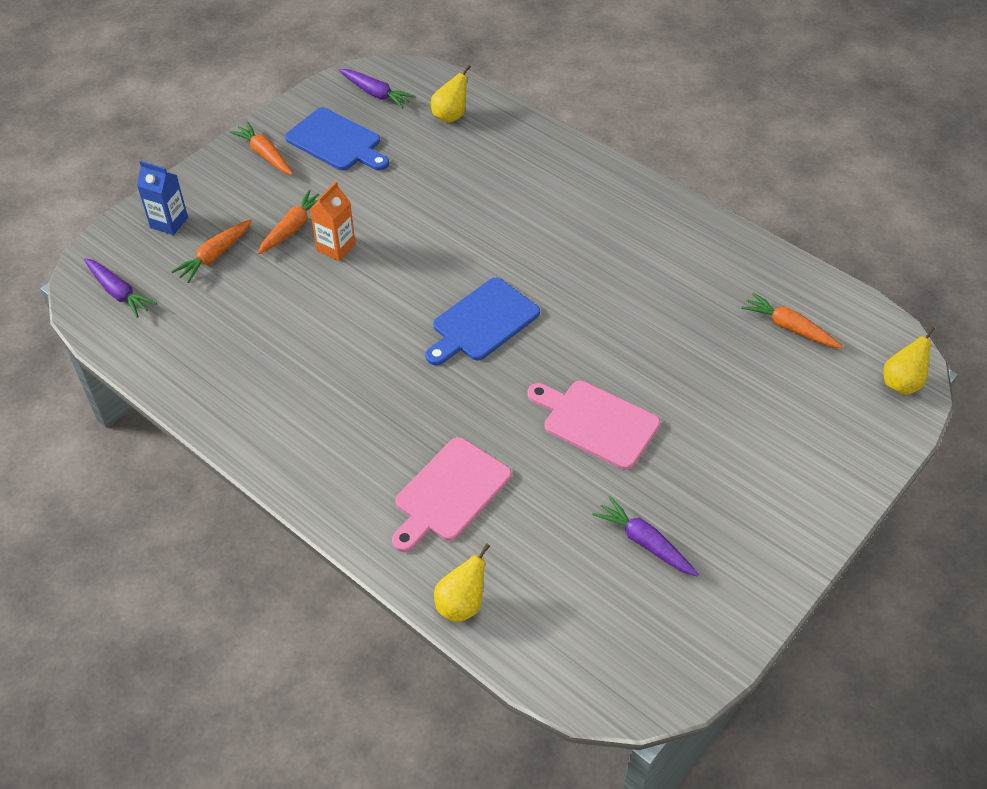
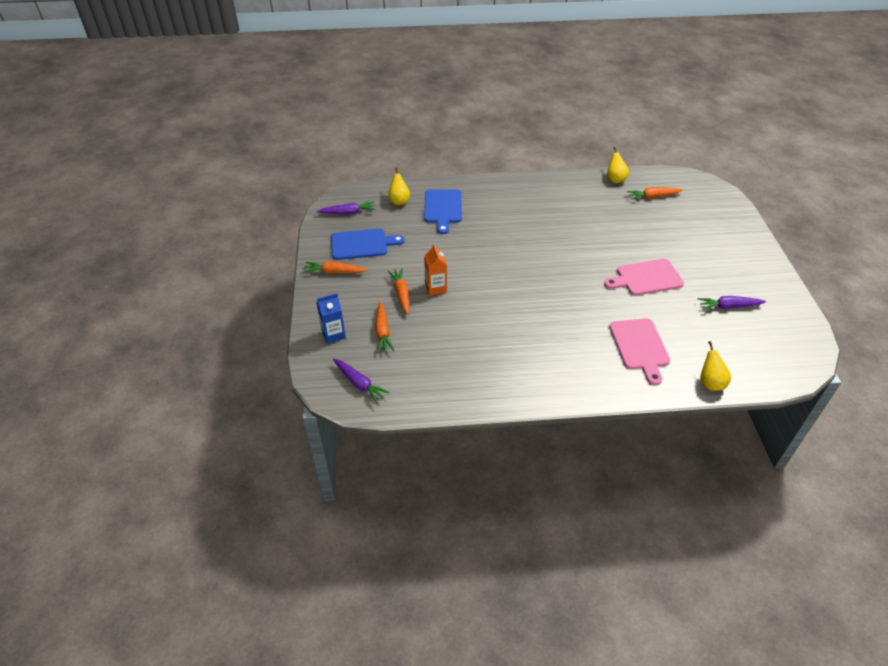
camera: 45 degrees left, 5 degrees down
purple carrot [84,258,157,318] -> purple carrot turned 45 degrees clockwise [333,359,390,404]
blue cutting board [425,278,540,365] -> blue cutting board moved to [424,189,462,234]
yellow pear [883,326,935,395] -> yellow pear moved to [607,147,629,183]

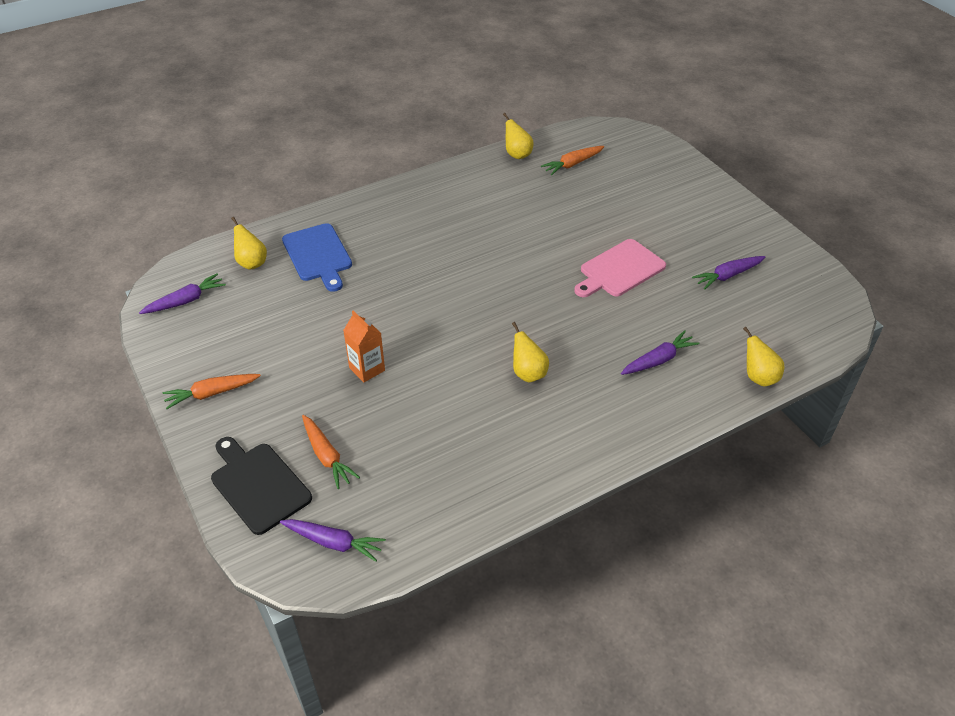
camera: 25 degrees left, 0 degrees up
blue carton [317,293,346,344] -> black cutting board [211,437,312,535]
blue cutting board [331,228,405,260] -> none
orange carrot [387,268,409,314] -> none
pink cutting board [609,318,670,385] -> purple carrot [621,330,700,375]
none -> yellow pear [512,322,549,383]

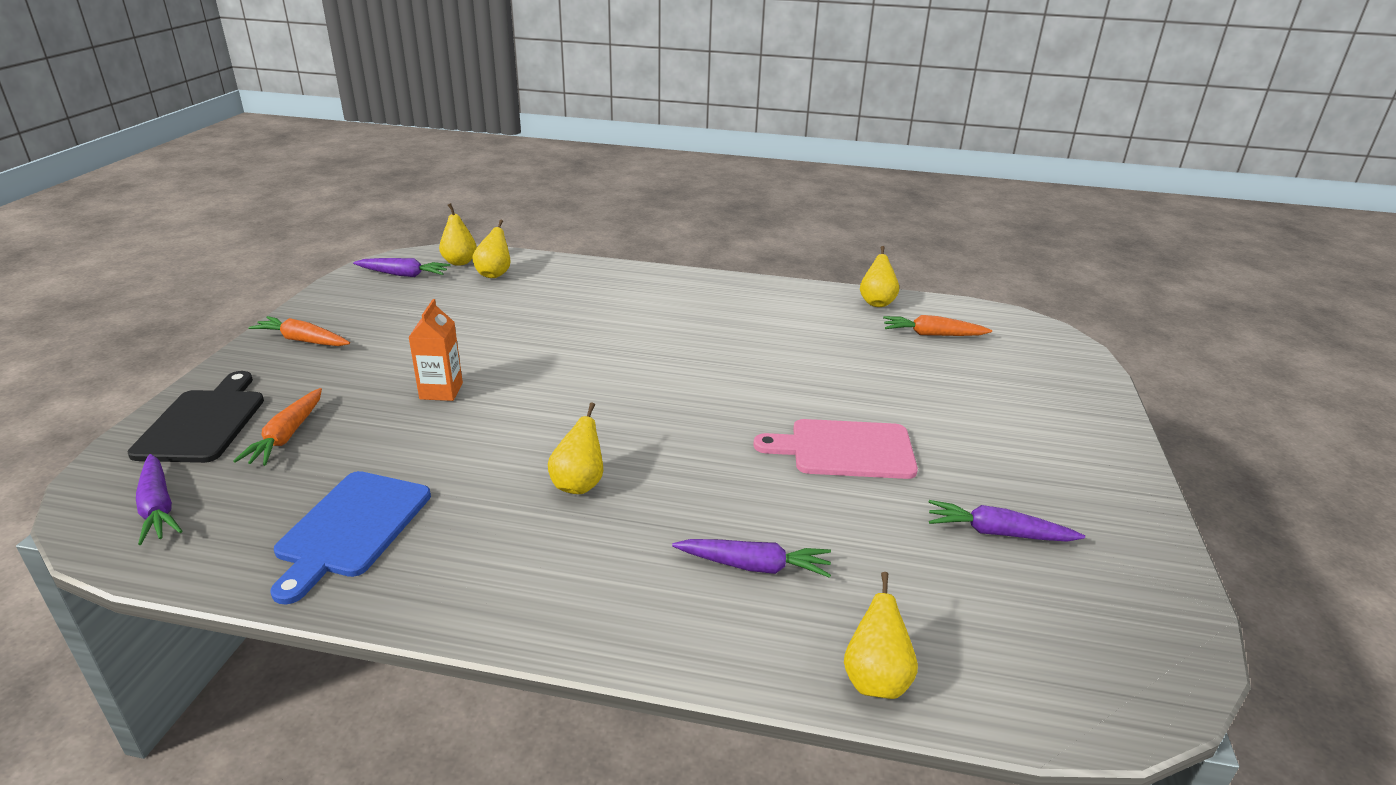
camera: 40 degrees right, 15 degrees down
blue cutting board [282,223,352,292] -> blue cutting board moved to [270,471,431,604]
none -> yellow pear [439,203,477,266]

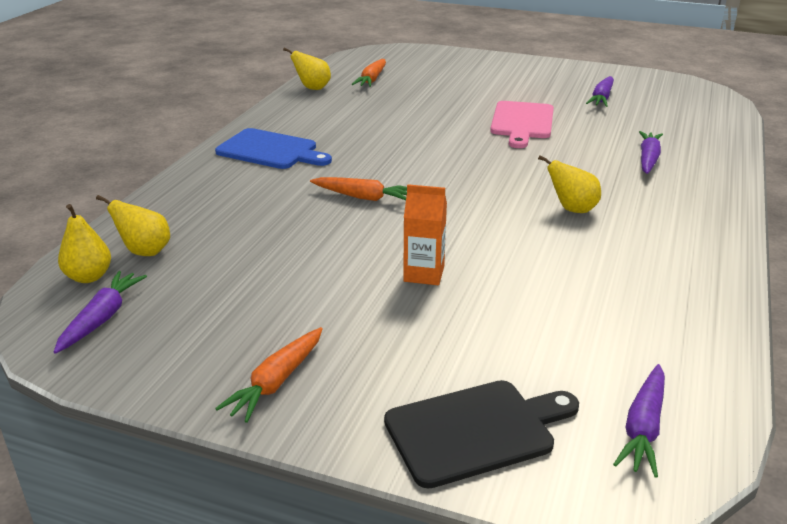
camera: 80 degrees left, 0 degrees up
black cutting board [128,371,264,463] -> black cutting board turned 150 degrees clockwise [384,380,579,489]
purple carrot [136,454,182,545] -> purple carrot turned 135 degrees clockwise [613,364,665,478]
orange carrot [233,388,322,466] -> orange carrot moved to [310,177,407,201]
blue cutting board [270,471,431,604] -> blue cutting board moved to [215,128,332,169]
yellow pear [844,572,918,699] -> none

